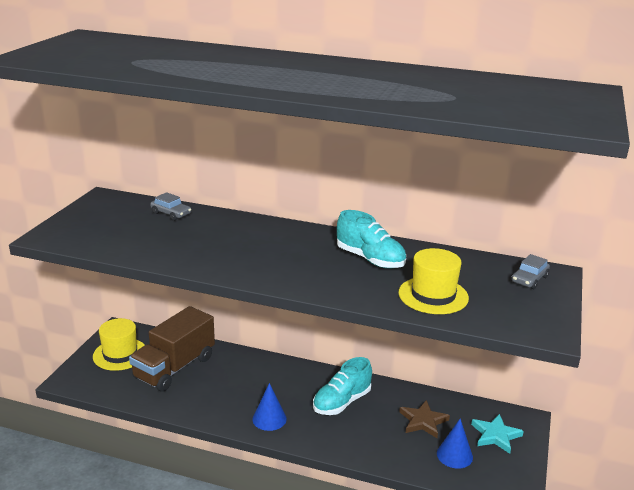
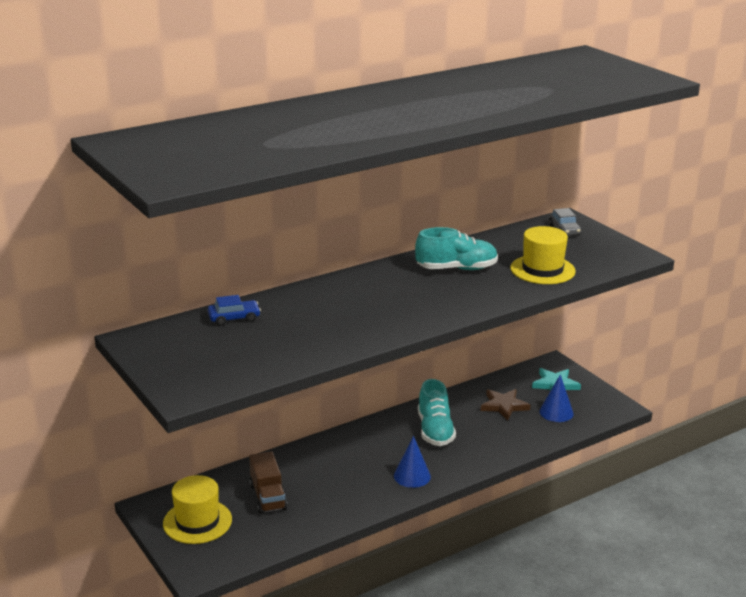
camera: 50 degrees left, 0 degrees up
brown truck [129,306,215,391] -> brown truck [249,451,287,514], size x0.59
grey car [150,192,191,221] -> blue car [208,295,261,326]

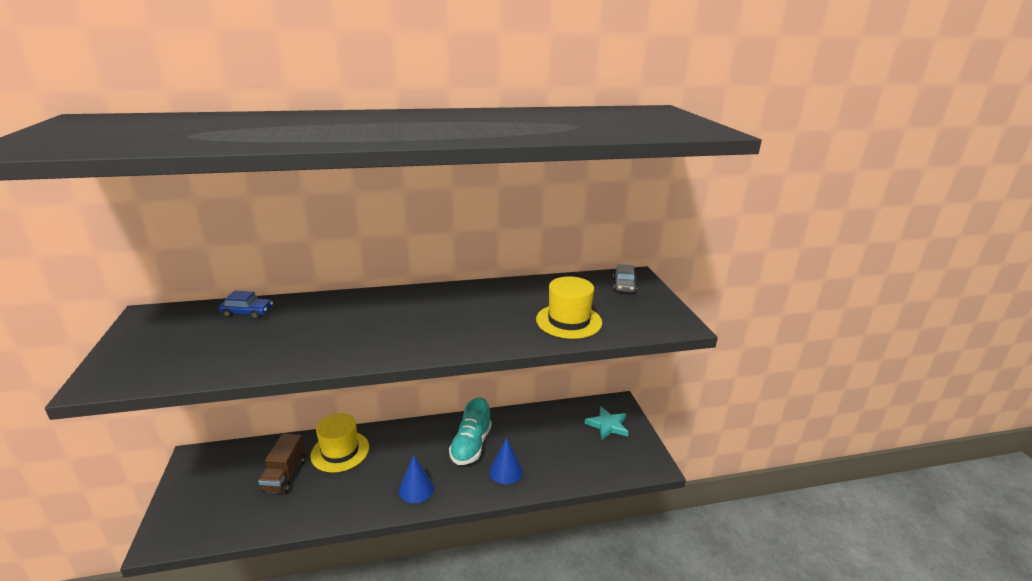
camera: 20 degrees right, 0 degrees up
yellow hat [163,475,232,544] -> yellow hat moved to [310,413,369,473]
turquoise shoe [415,227,498,270] -> none
brown star [481,389,531,420] -> none
blue cone [539,374,574,422] -> blue cone moved to [489,438,523,484]

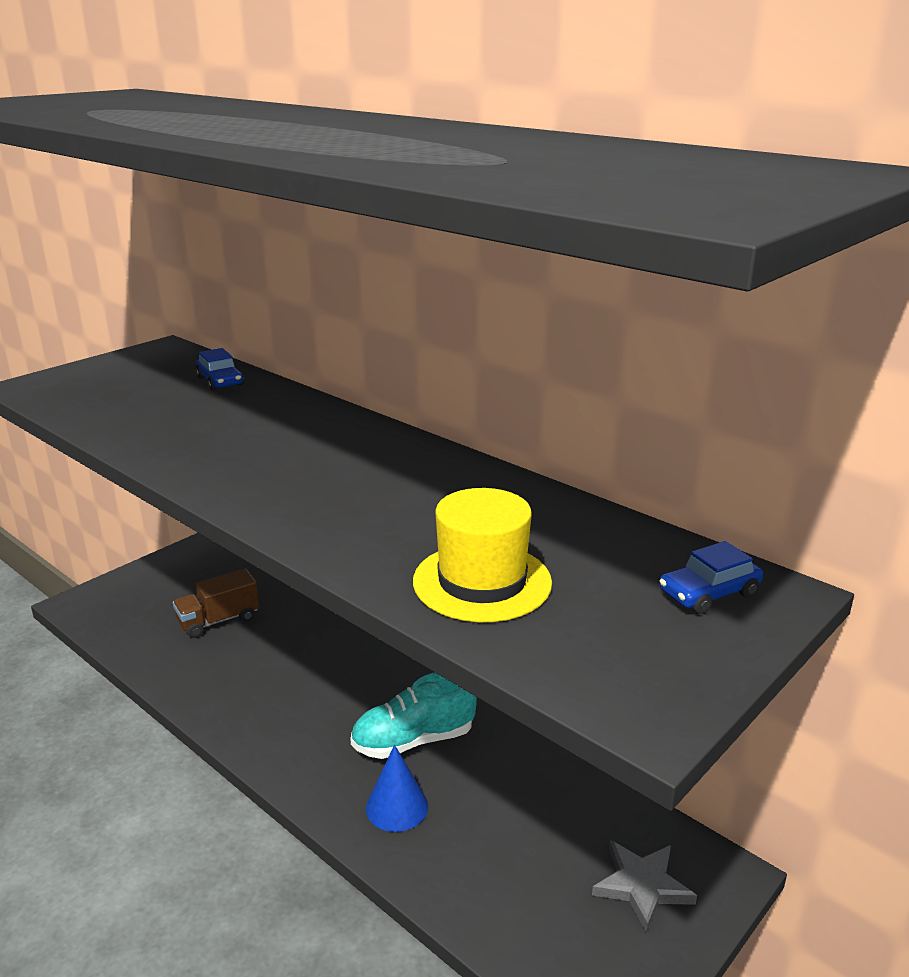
camera: 55 degrees right, 0 degrees up
yellow hat [310,413,369,473] -> none
blue cone [399,455,434,503] -> none
turquoise star [585,406,629,440] -> grey star [592,840,697,933]
grey car [613,264,637,293] -> blue car [660,541,763,614]

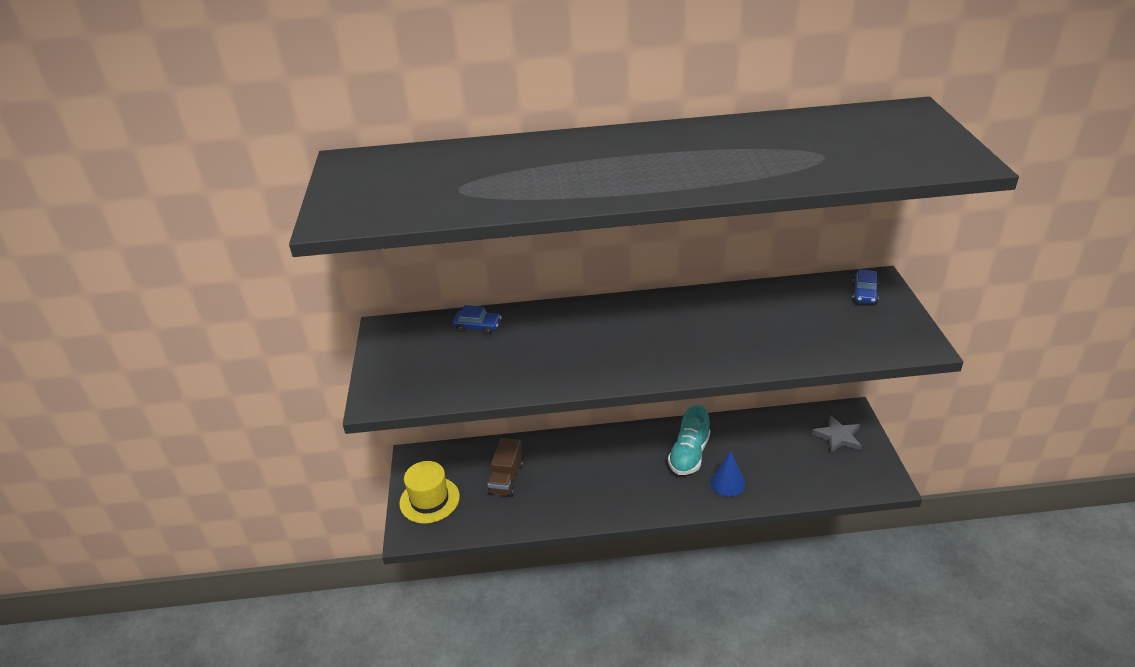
camera: 45 degrees left, 10 degrees up
yellow hat [413,488,552,622] -> yellow hat moved to [399,461,460,524]

